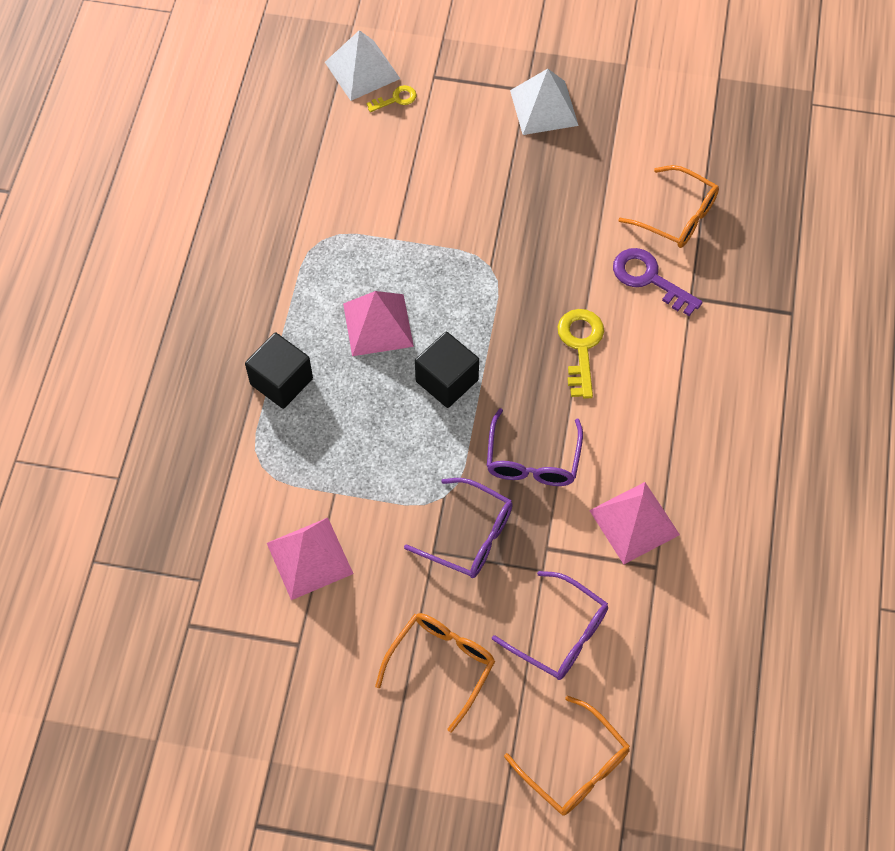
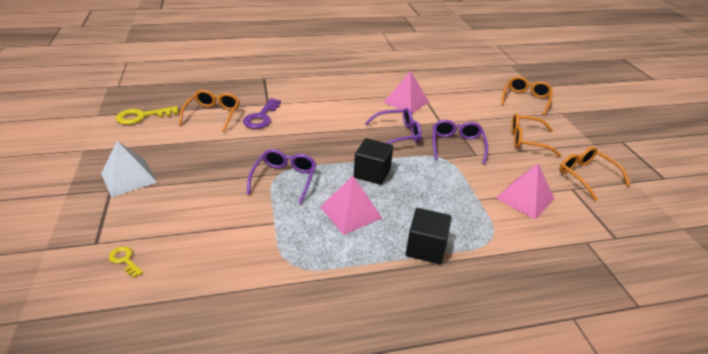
camera: 115 degrees left, 25 degrees down
white pyramid [325,30,400,101] -> none
purple glasses [492,571,608,680] -> purple glasses moved to [247,149,316,204]
yellow key [558,309,604,399] -> yellow key moved to [116,106,179,125]
none -> orange glasses [559,147,630,201]

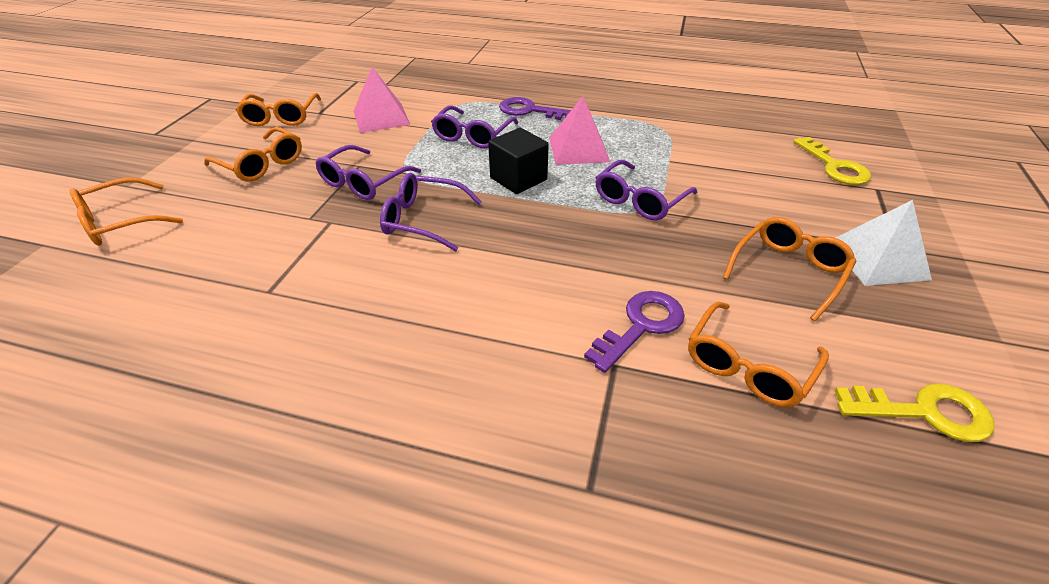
camera: 150 degrees left, 5 degrees up
yellow key [109,246,143,278] -> yellow key [793,137,871,185], size x1.78
pink pyramid [384,71,429,113] -> none
black cube [406,208,452,264] -> purple key [499,97,571,120]
none -> purple glasses [431,106,518,148]
none -> orange glasses [723,217,856,321]

